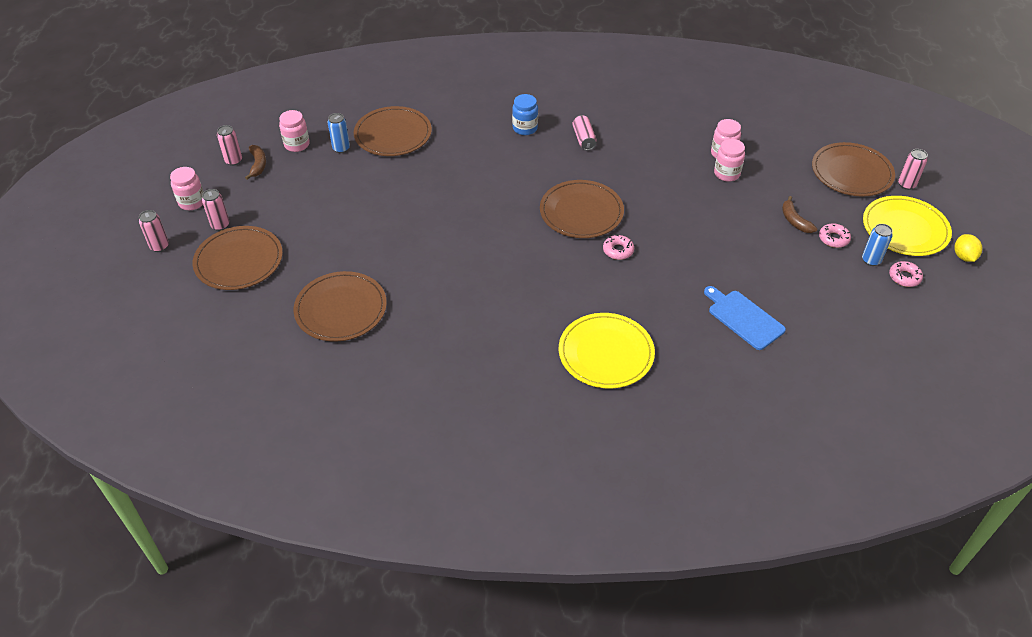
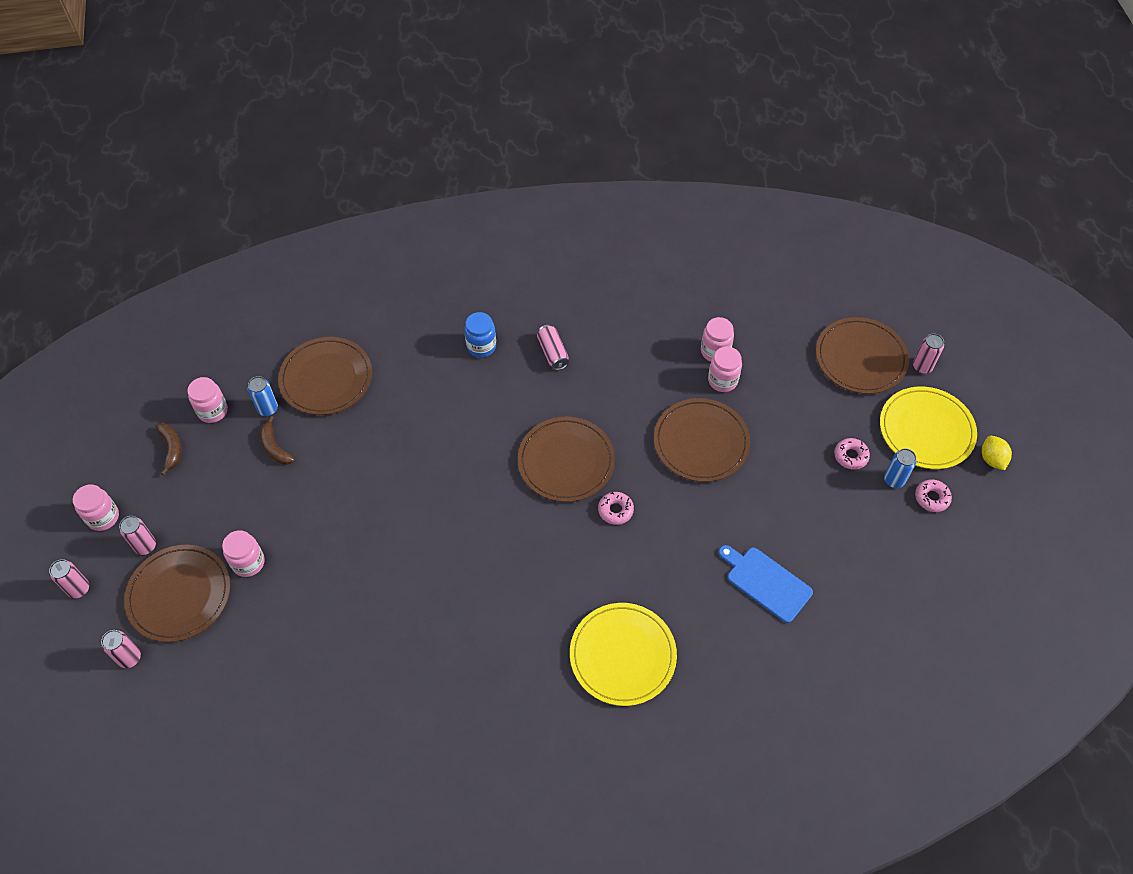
camera: 10 degrees left, 10 degrees up
pink can [217,125,242,166] -> pink can moved to [101,630,141,668]
brown plate [293,271,387,342] -> brown plate moved to [654,398,750,482]
brown banana [782,196,817,233] -> brown banana moved to [260,416,295,464]
none -> pink jar [222,530,265,577]

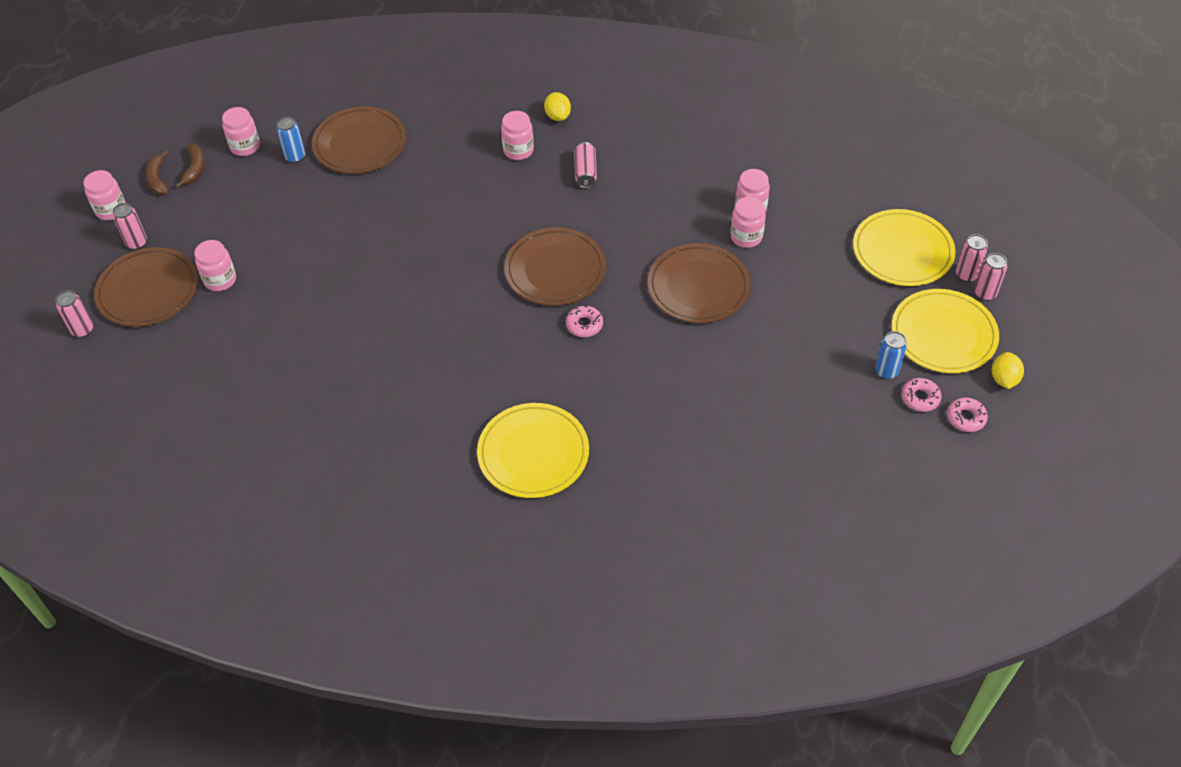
camera: 20 degrees right, 5 degrees down
pink can [49,559,89,598] -> pink can moved to [974,253,1007,301]
brown banana [260,416,295,464] -> brown banana moved to [145,150,168,195]
blue jar [464,312,496,358] -> pink jar [501,111,534,160]
blue cutting board [718,545,813,623] -> none
brown plate [816,317,909,394] -> yellow plate [853,209,956,286]
pink donut [834,438,870,470] -> pink donut moved to [947,397,988,432]
none -> yellow lemon [544,92,571,121]

